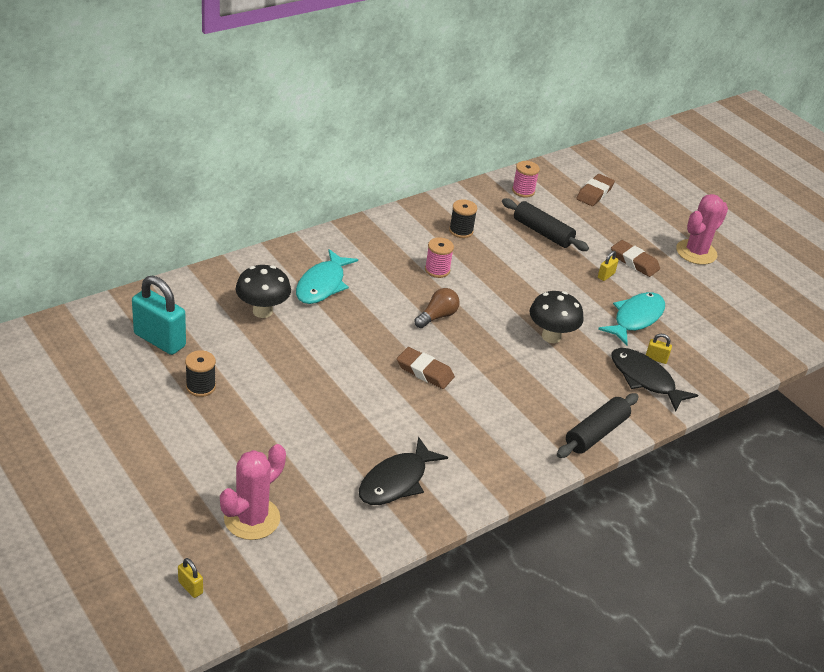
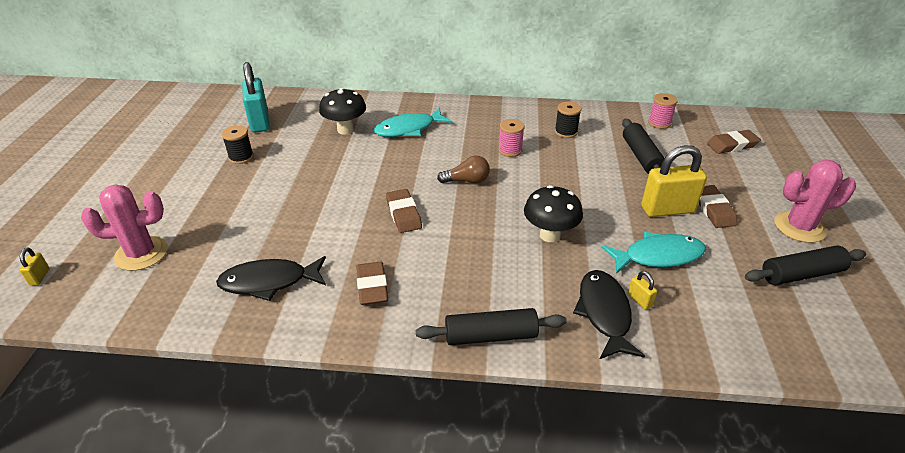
camera: 45 degrees right, 0 degrees up
yellow padlock [598,251,619,281] -> yellow padlock [641,145,707,217], size x2.31
none -> brown eraser [356,262,388,305]
none -> black rolling pin [745,245,866,285]

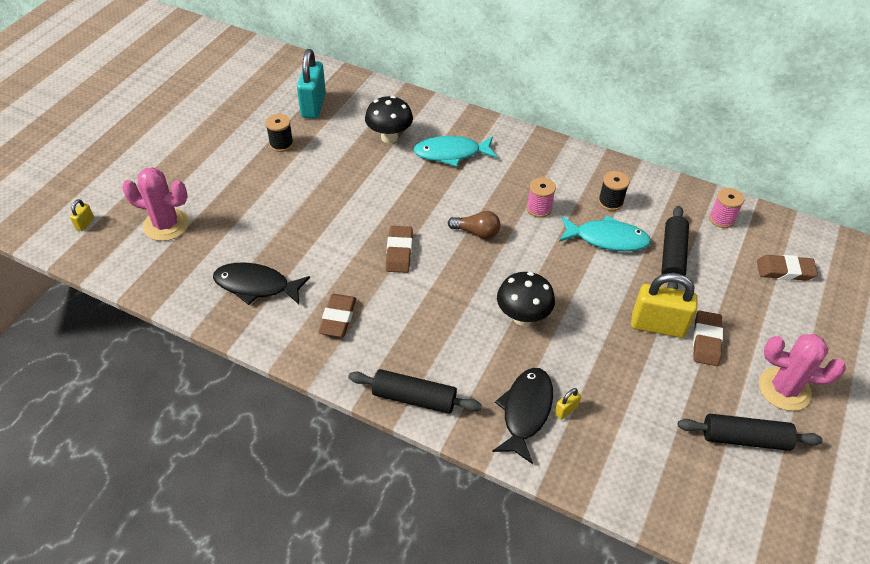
camera: 20 degrees right, 10 degrees up
turquoise fish [602,232,706,274] -> turquoise fish moved to [559,215,651,251]
yellow padlock [628,271,657,310] -> yellow padlock turned 60 degrees clockwise [555,388,581,420]

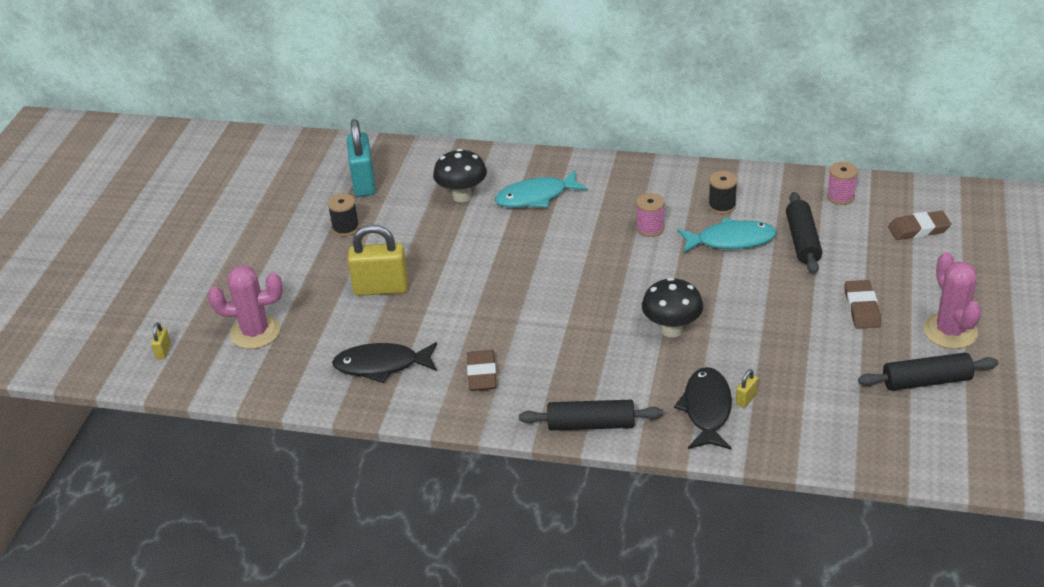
camera: 10 degrees left, 10 degrees down
brown eraser [386,226,413,273] -> none
brown light bulb [448,211,500,239] -> none
yellow padlock [631,273,698,338] -> yellow padlock moved to [348,224,408,296]
pink cactus [759,334,846,411] -> pink cactus turned 75 degrees clockwise [924,252,981,349]

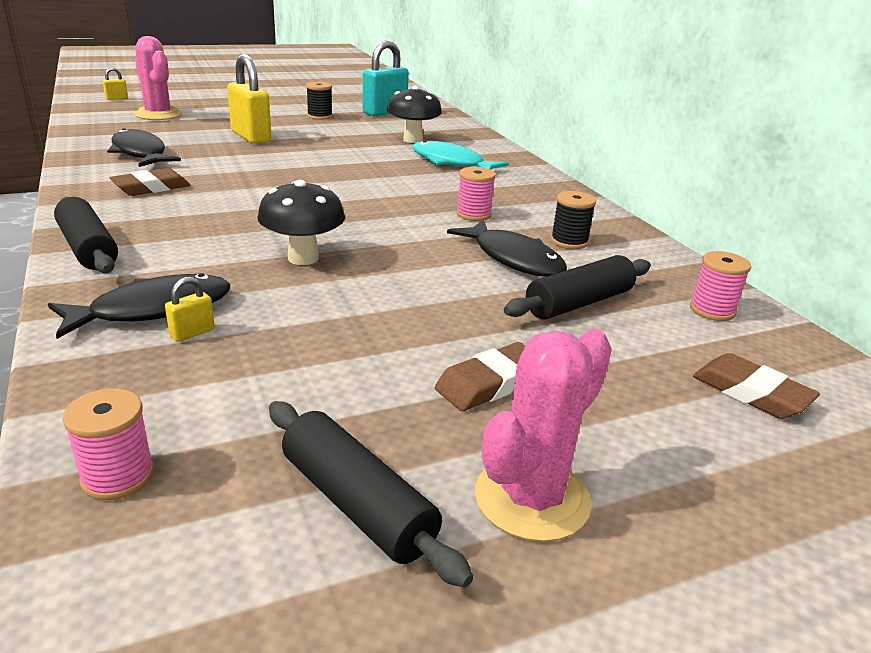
camera: 50 degrees right, 10 degrees down
turquoise fish [678,218,777,253] -> black fish [447,220,567,277]
yellow padlock [736,369,758,408] -> yellow padlock turned 45 degrees counterclockwise [165,277,215,342]
none -> pink spool [63,388,154,500]

